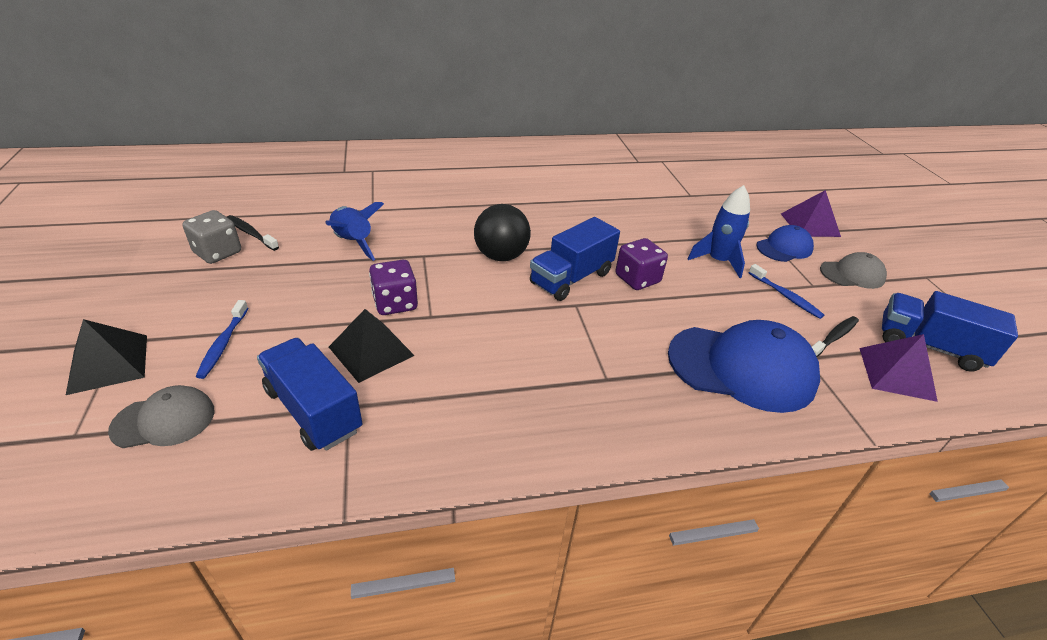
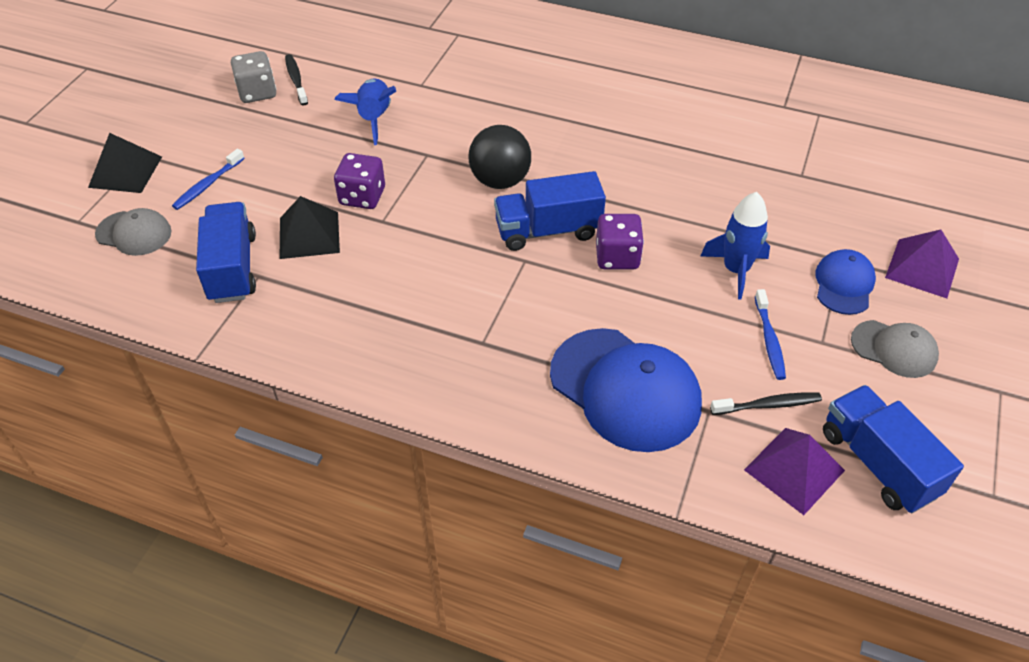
camera: 35 degrees right, 10 degrees up
blue cap [756,225,814,262] -> blue cap turned 75 degrees counterclockwise [815,249,876,315]

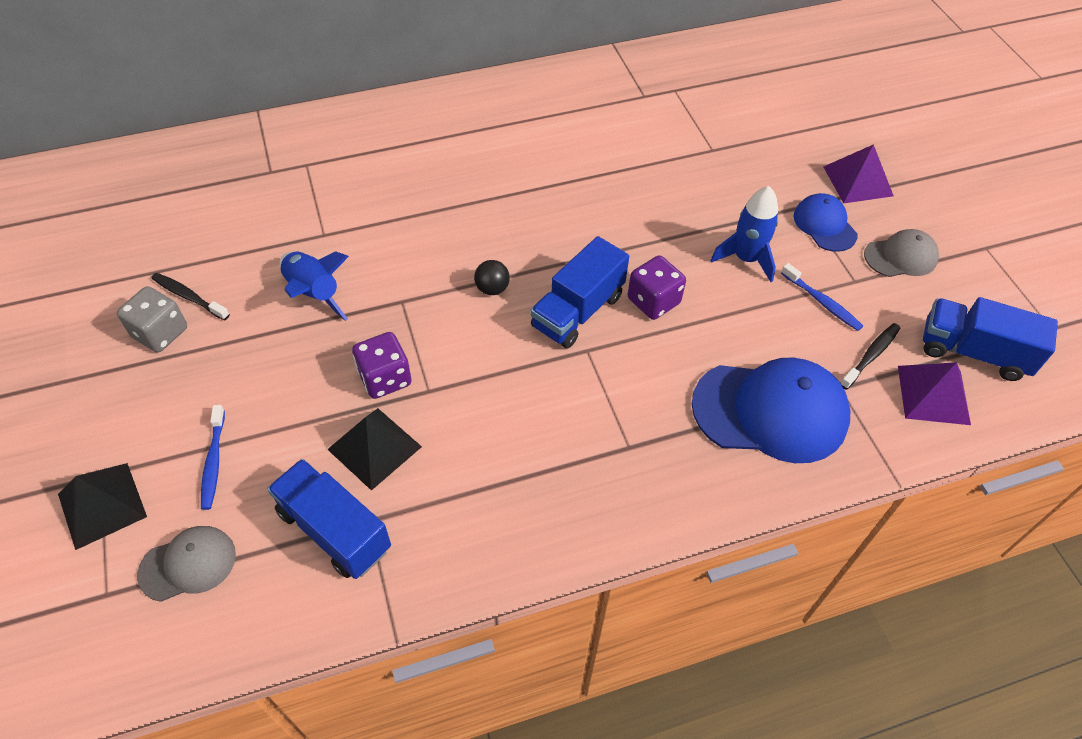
camera: 40 degrees left, 5 degrees up
black ball [468,125,531,189] -> black ball [474,260,510,295], size x0.53

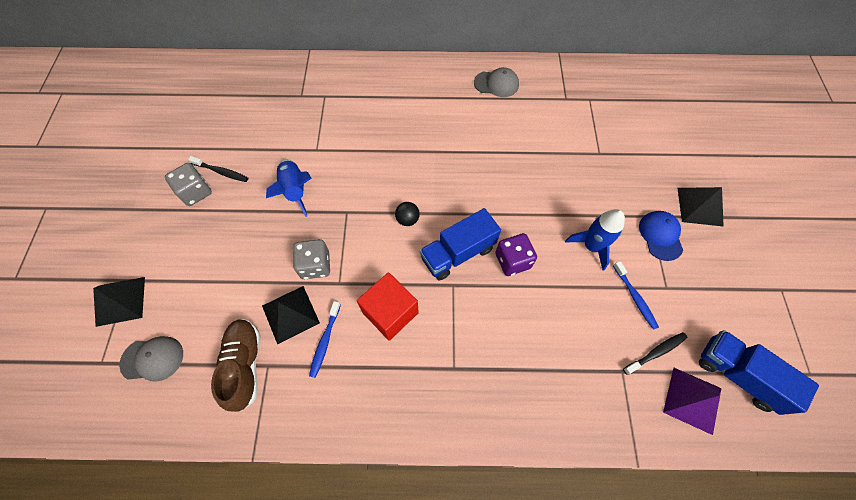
camera: 20 degrees right, 10 degrees up
black toothbrush [151,273,230,321] -> black toothbrush turned 150 degrees clockwise [188,156,248,182]
blue toothbrush [201,405,225,510] -> blue toothbrush moved to [309,301,341,378]
blue truck [267,459,391,579] -> brown shoe [211,319,260,412]
purple dice [352,332,412,399] -> grey dice [293,239,330,279]
blue cap [692,357,850,463] -> none
purple pyramid [824,144,894,203] -> black pyramid [677,187,724,227]
grey cap [864,229,939,277] -> grey cap moved to [474,67,519,97]
none -> red cube [357,272,419,341]

